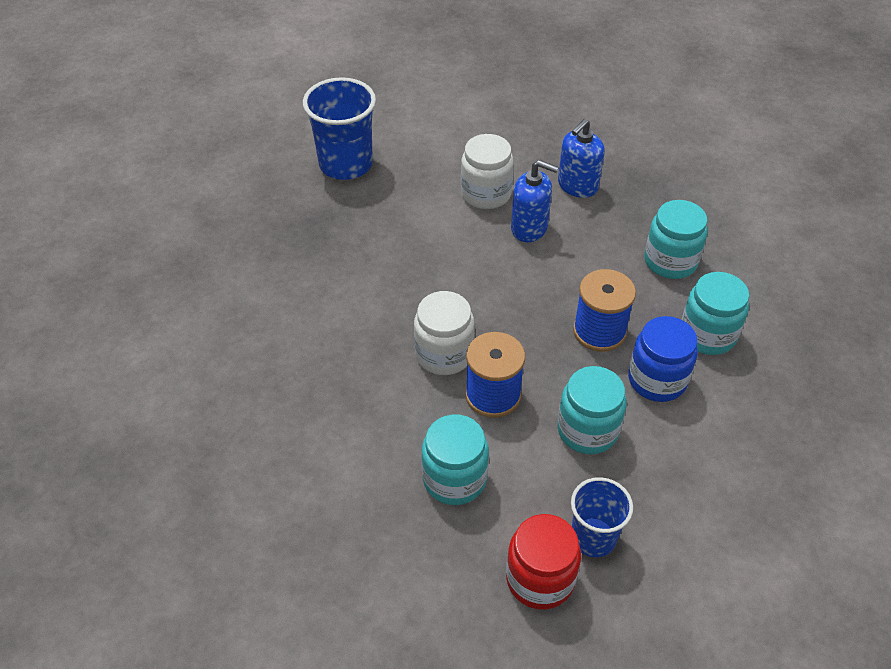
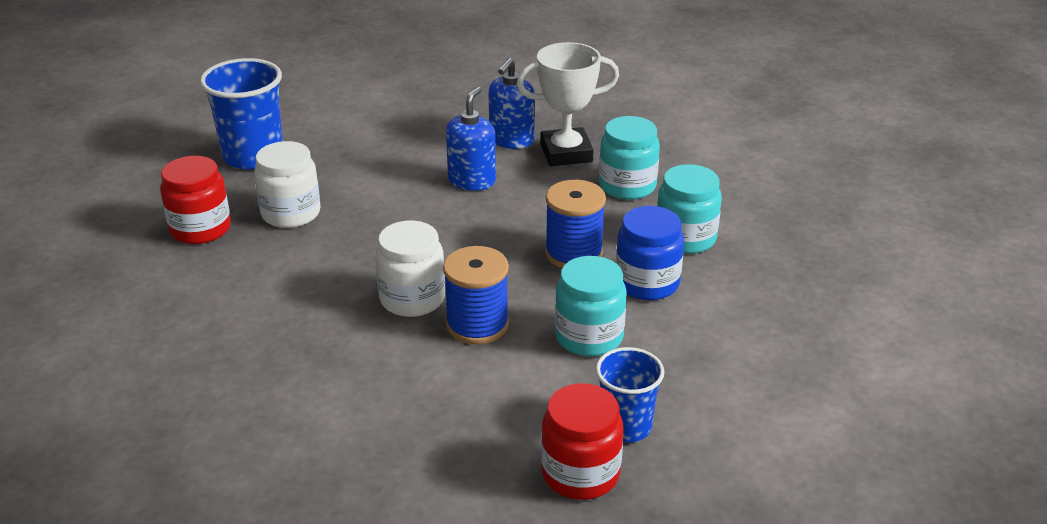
camera: 15 degrees left, 15 degrees down
turquoise jar [422,414,489,505] -> none
white jar [461,134,514,209] -> white jar moved to [254,141,321,228]
blue soap dispenser [511,160,559,242] -> blue soap dispenser turned 75 degrees counterclockwise [446,87,496,191]
none -> red jar [160,156,231,244]
none -> white trophy [517,42,619,166]

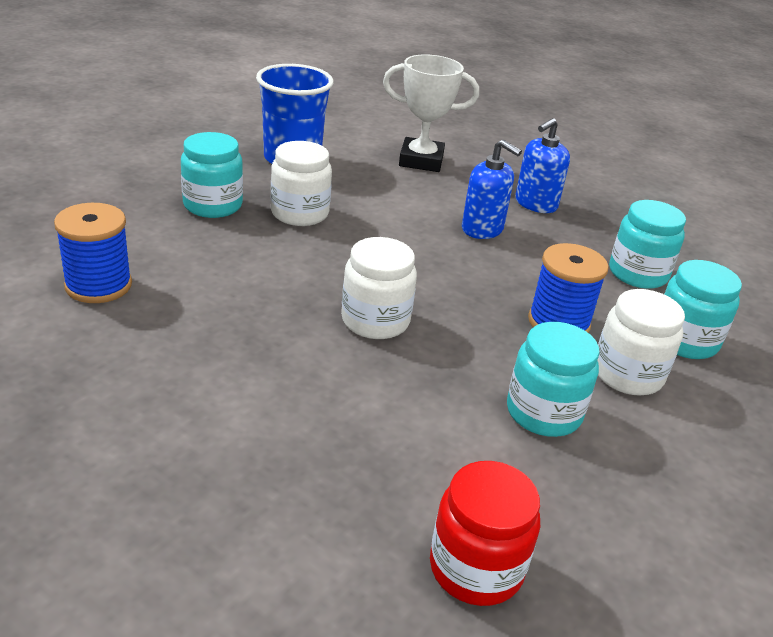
camera: 15 degrees right, 0 degrees up
red jar [160,156,231,244] -> turquoise jar [181,132,243,218]
blue spool [443,246,509,344] -> blue spool moved to [54,203,132,303]
blue soap dispenser [446,87,496,191] -> blue soap dispenser turned 90 degrees clockwise [462,139,522,239]
white trophy [517,42,619,166] -> white trophy moved to [383,54,479,172]
blue cup [596,347,664,443] -> none
blue jar [616,206,684,300] -> white jar [597,289,685,396]

